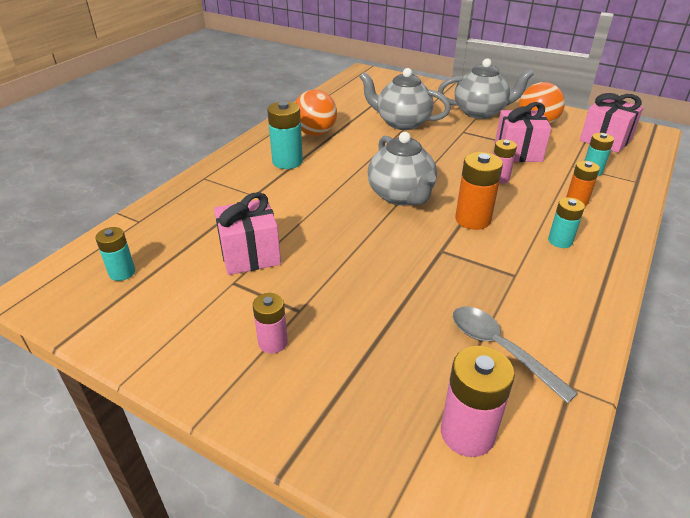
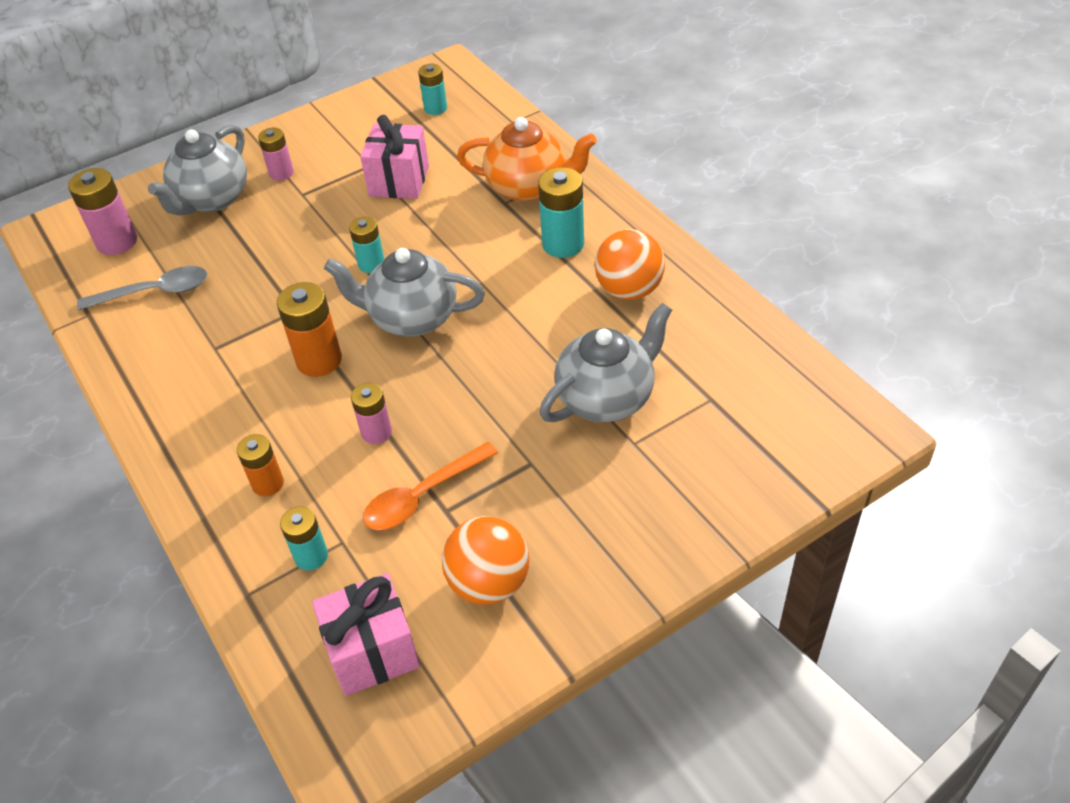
camera: 120 degrees right, 10 degrees up
grey teapot [438,58,534,119] -> grey teapot moved to [148,125,247,215]
pink gift [495,102,551,162] -> orange spoon [363,442,498,530]
turquoise battery [548,197,585,248] -> turquoise battery moved to [349,217,384,273]
none -> orange teapot [457,117,597,202]

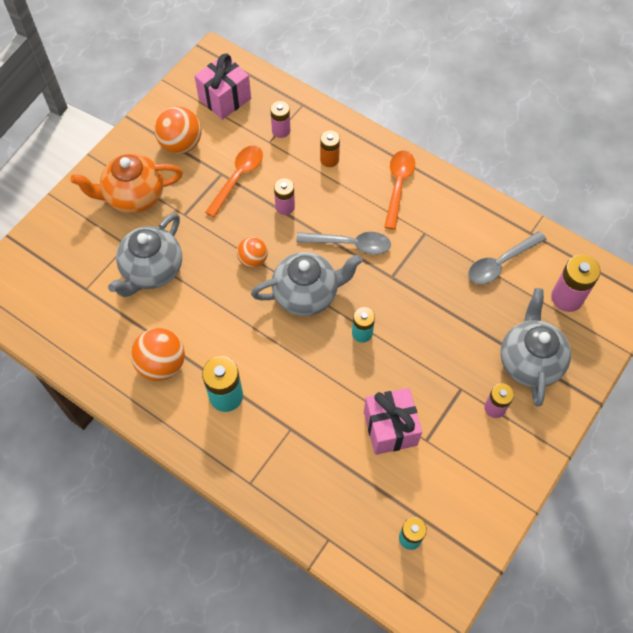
camera: 155 degrees right, 15 degrees up
orange battery [277,282,342,377] -> grey spoon [296,232,391,255]
turquoise battery [280,506,328,570] -> pink battery [270,101,290,138]
orange teapot [457,117,597,202] -> orange teapot moved to [70,153,183,213]
none -> orange ball [237,237,268,268]
none -> orange spoon [384,151,415,230]

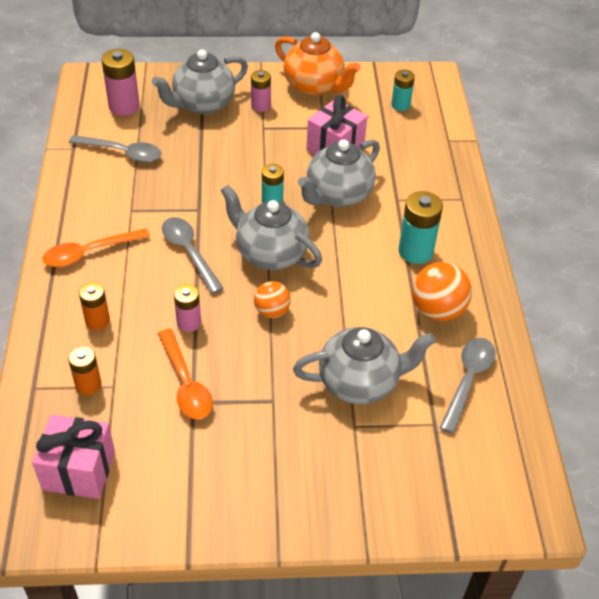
camera: 130 degrees left, 15 degrees down
orange teapot [70,153,183,213] -> orange teapot moved to [275,32,360,96]
orange ball [154,106,202,154] -> none
orange spoon [205,146,263,217] -> orange spoon turned 105 degrees counterclockwise [158,329,213,420]
pink battery [270,101,290,138] -> orange battery [68,346,101,395]
none -> grey teapot [298,139,380,207]
none -> grey spoon [439,338,496,434]

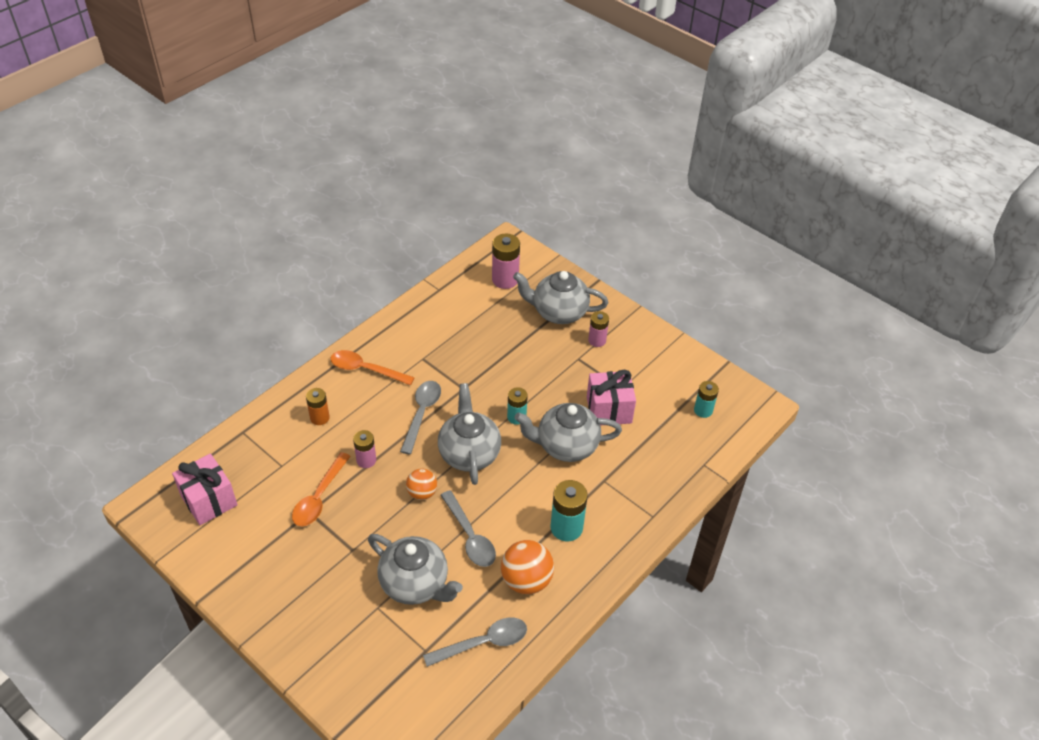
camera: 45 degrees right, 0 degrees up
orange battery [68,346,101,395] -> none
grey spoon [69,135,162,162] -> grey spoon moved to [441,490,496,567]
orange teapot [275,32,360,96] -> none

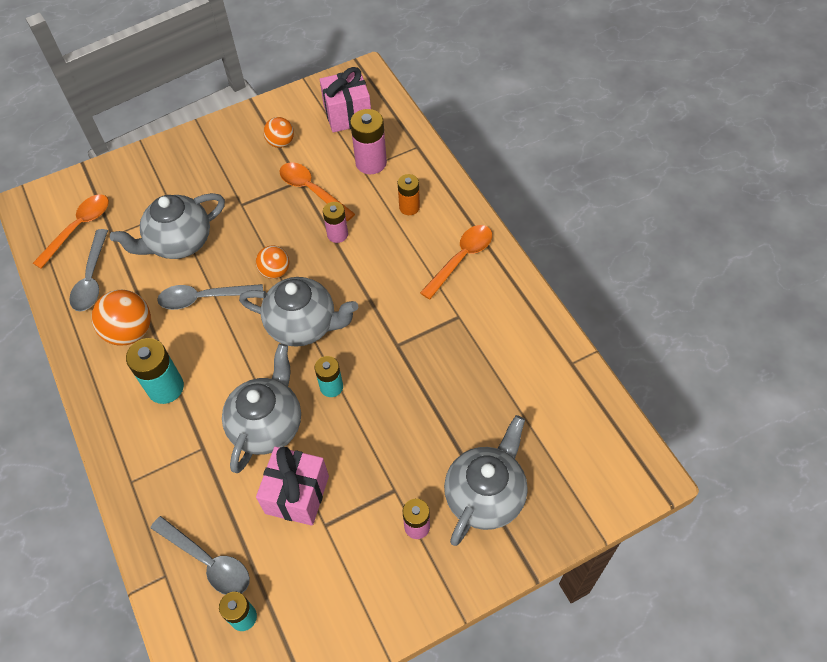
camera: 115 degrees right, 10 degrees up
grey spoon [400,381,441,454] -> grey spoon moved to [151,516,250,595]
pink battery [492,233,520,289] -> pink battery moved to [350,109,387,174]
none -> orange spoon [33,194,109,269]
none -> orange ball [263,117,294,148]

